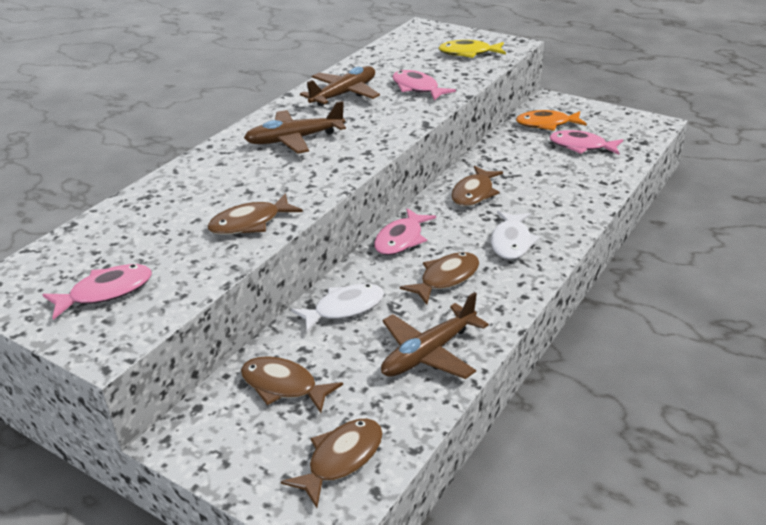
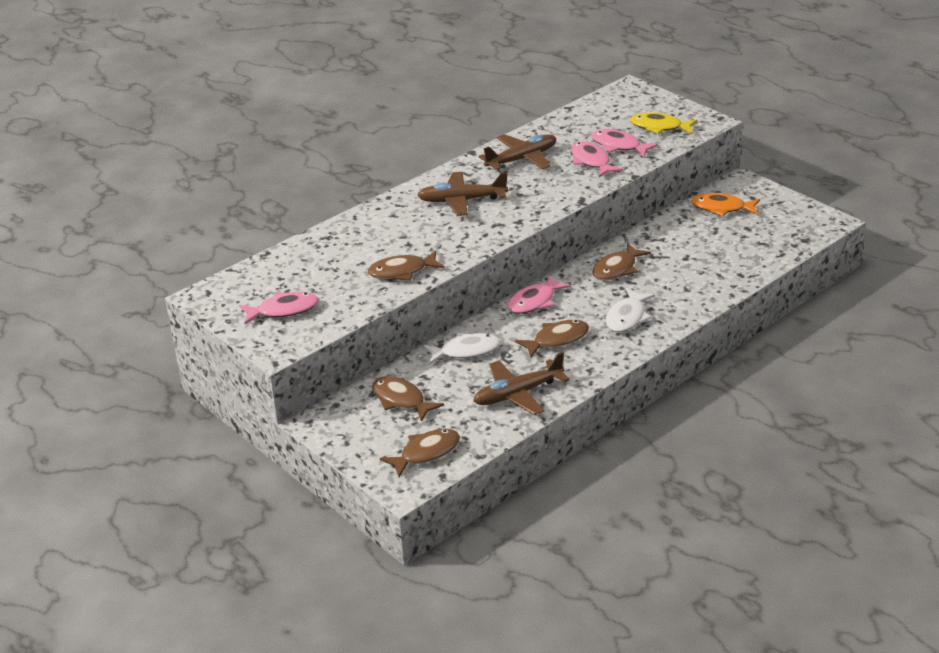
camera: 15 degrees right, 0 degrees up
pink fish [549,130,623,155] -> pink fish moved to [591,129,658,157]

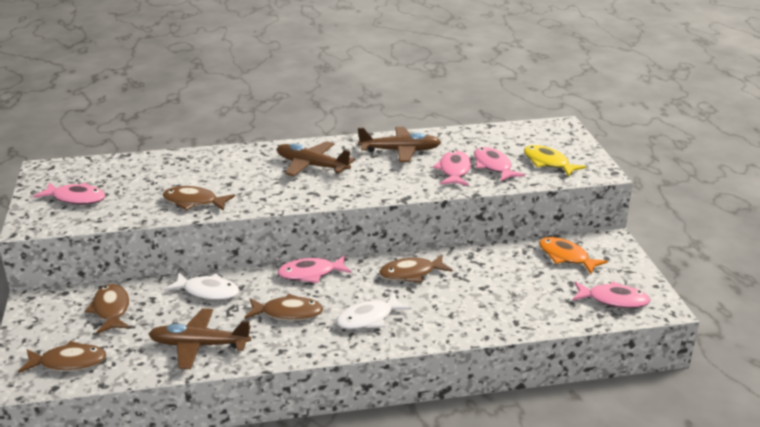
camera: 30 degrees right, 5 degrees down
none -> pink fish [572,281,650,308]

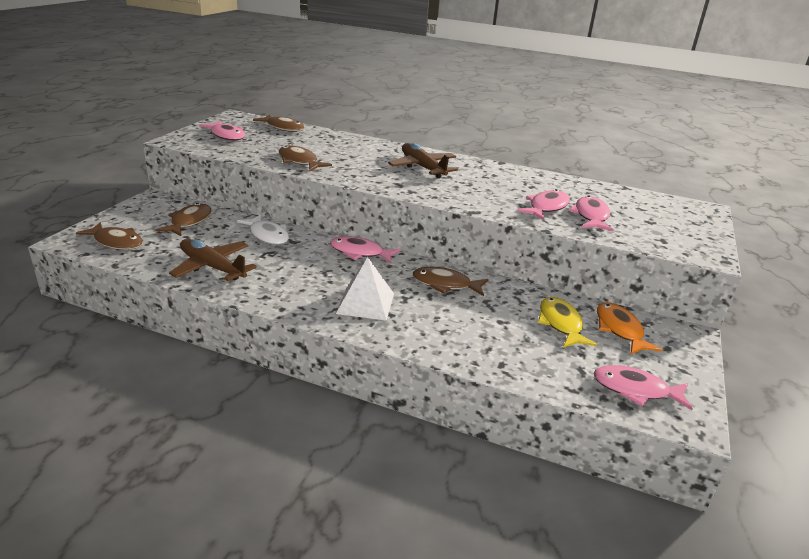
camera: 30 degrees right, 0 degrees up
brown fish [244,293,323,321] -> brown fish moved to [253,114,305,132]
white fish [336,293,412,330] -> white pyramid [336,257,394,321]
brown plane [358,127,441,162] -> none
yellow fish [524,145,586,177] -> yellow fish moved to [538,297,597,348]
pink fish [572,281,650,308] -> pink fish turned 150 degrees clockwise [594,365,693,410]

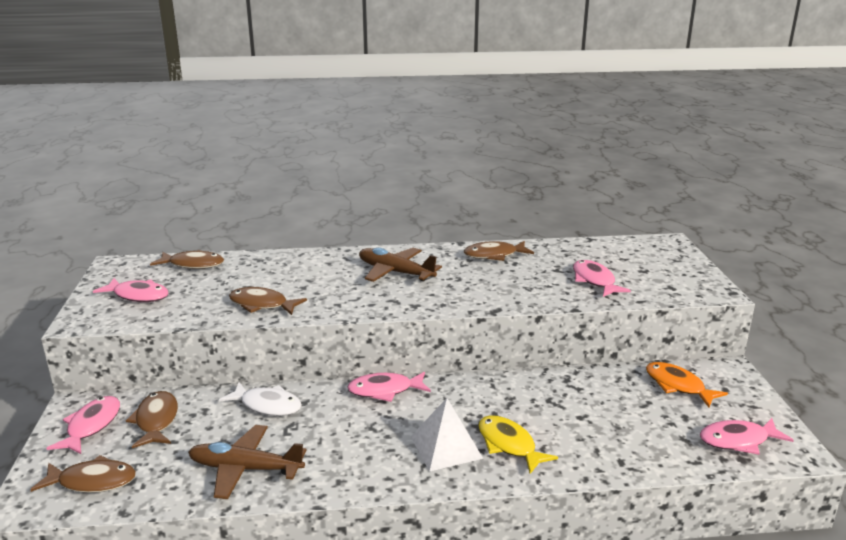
camera: 25 degrees left, 5 degrees down
brown fish [413,267,488,296] -> brown fish moved to [464,241,534,261]
pink fish [517,189,570,220] -> pink fish moved to [46,396,120,454]
yellow fish [538,297,597,348] -> yellow fish moved to [478,415,558,474]

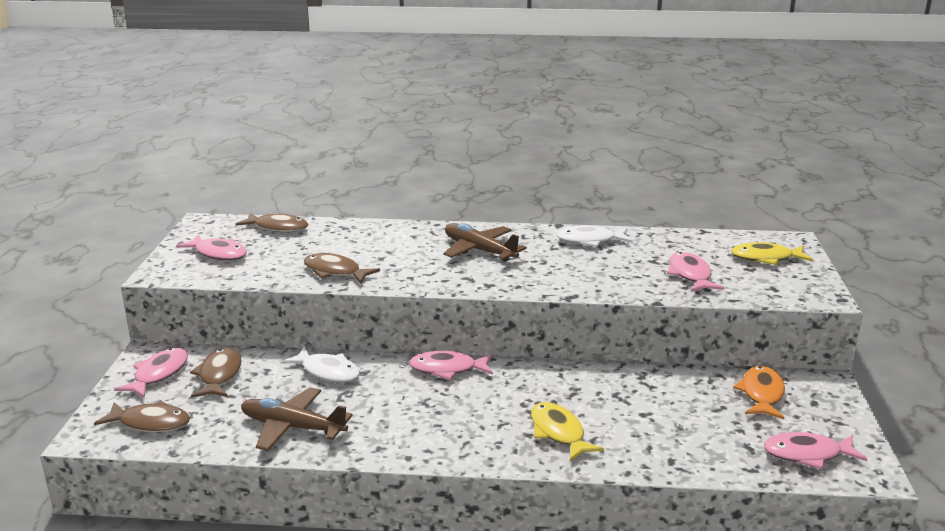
camera: 10 degrees right, 0 degrees up
white pyramid [411,398,483,472] -> none
brown fish [464,241,534,261] -> white fish [557,226,633,247]
orange fish [646,362,728,407] -> orange fish turned 45 degrees clockwise [733,366,785,419]
none -> yellow fish [731,242,813,265]

